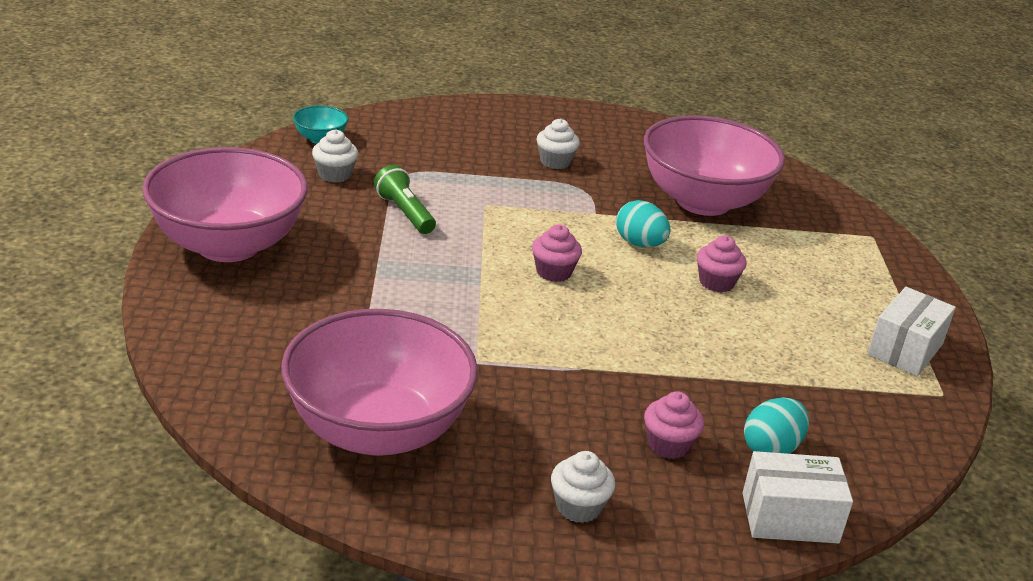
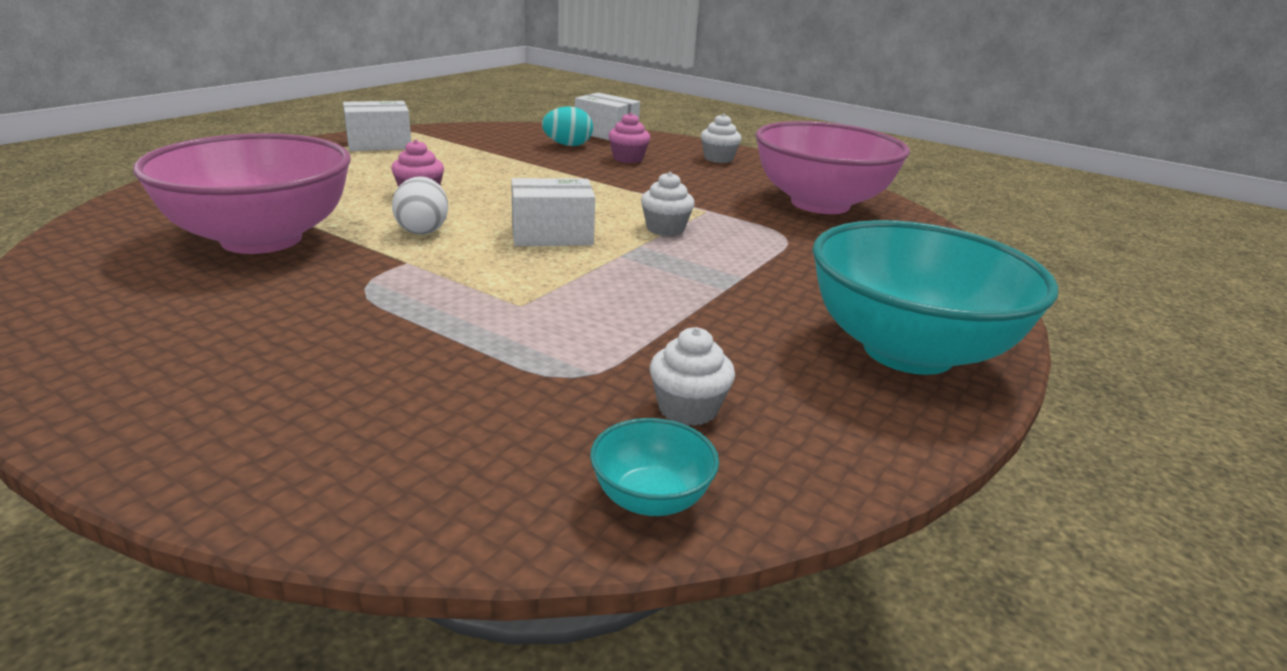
camera: 145 degrees left, 5 degrees down
pink bowl [142,147,308,262] -> turquoise bowl [812,220,1058,375]
green flashlight [374,165,436,234] -> none
pink cupcake [532,224,582,282] -> white box [511,178,595,246]
white cupcake [537,119,580,169] -> white cupcake moved to [641,172,695,236]
turquoise egg [616,200,670,247] -> white egg [392,176,448,235]

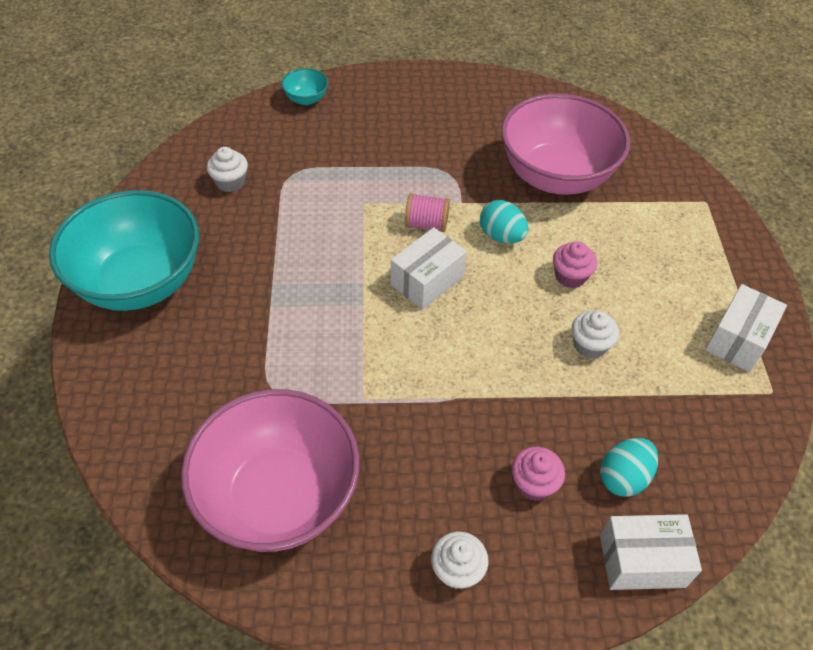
camera: 145 degrees right, 25 degrees up
white egg [392,176,448,235] -> turquoise egg [480,200,528,244]
turquoise bowl [590,418,719,516] -> turquoise bowl moved to [281,68,328,105]
white cupcake [641,172,695,236] -> white cupcake moved to [572,311,619,359]
none -> pink spool [405,193,450,232]

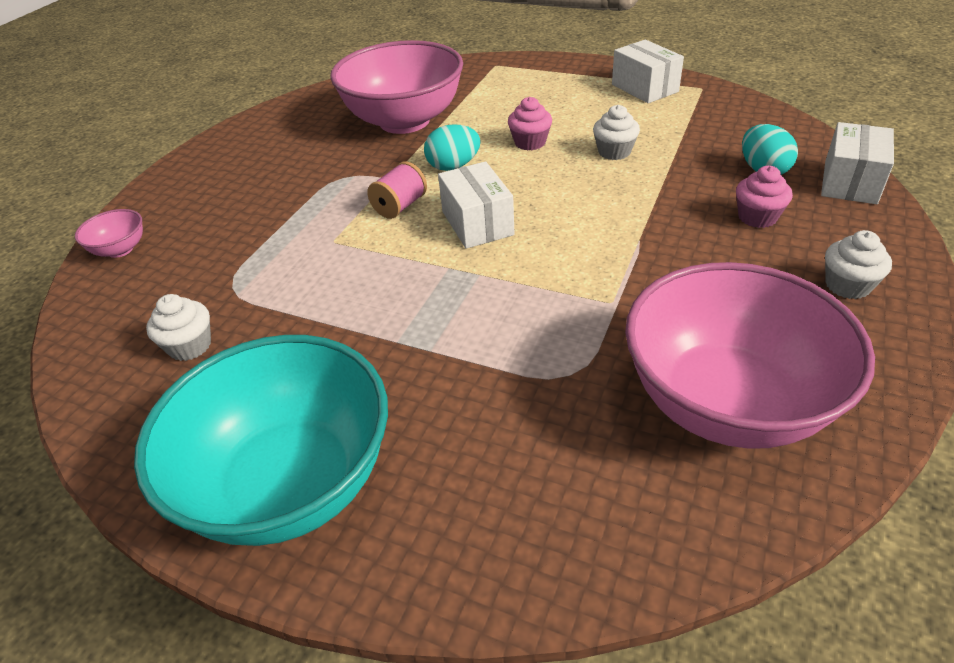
camera: 60 degrees left, 10 degrees down
turquoise bowl [281,68,328,105] -> pink bowl [75,209,143,258]

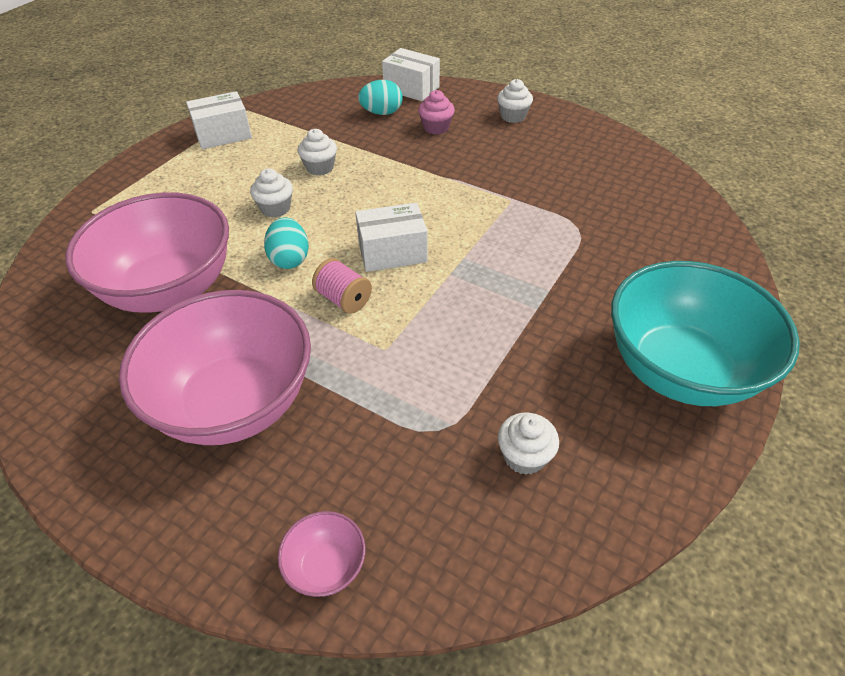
camera: 85 degrees left, 5 degrees up
pink cupcake [508,97,552,150] -> white cupcake [250,168,293,218]
pink bowl [625,262,875,449] -> pink bowl moved to [119,290,311,445]

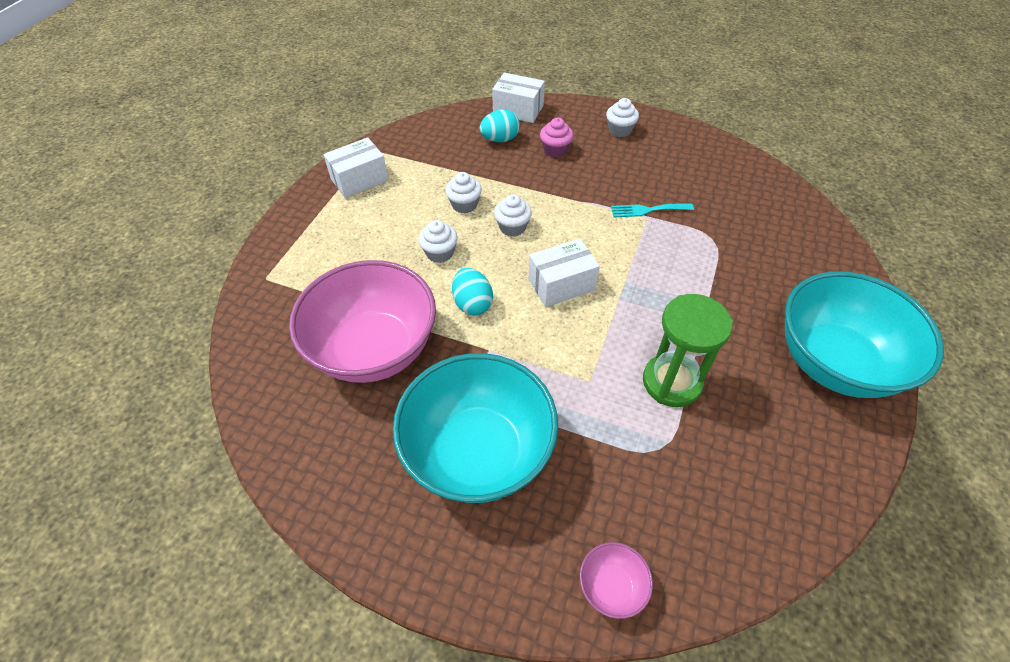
camera: 10 degrees left, 5 degrees up
pink bowl [119,290,311,445] -> turquoise bowl [393,353,558,503]
pink spool [312,258,372,314] -> none
white cupcake [498,413,559,475] -> white cupcake moved to [494,194,532,237]
none -> turquoise fork [611,204,694,218]
none -> green hourglass [643,294,733,407]

